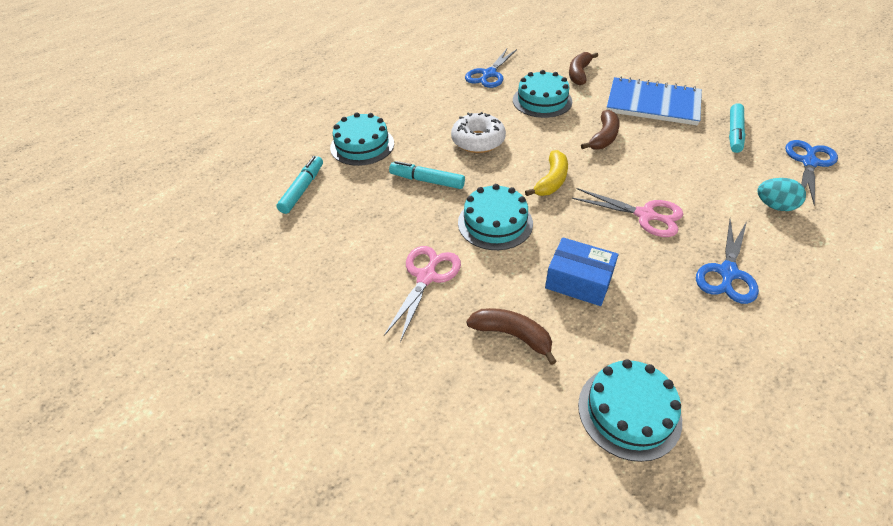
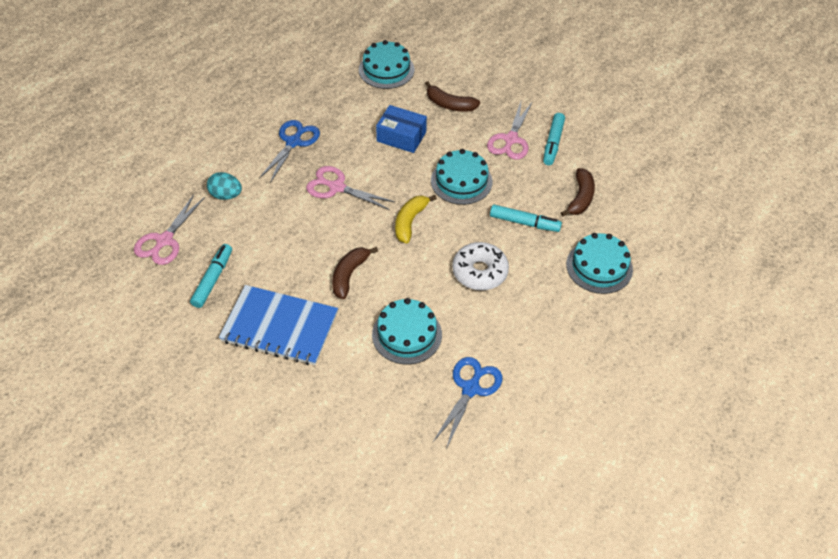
camera: 175 degrees right, 5 degrees up
turquoise marker [276,156,323,214] -> turquoise marker moved to [543,113,565,165]
brown banana [569,52,598,85] -> brown banana moved to [561,168,595,217]
blue scissors [785,140,838,205] -> pink scissors [134,195,205,265]

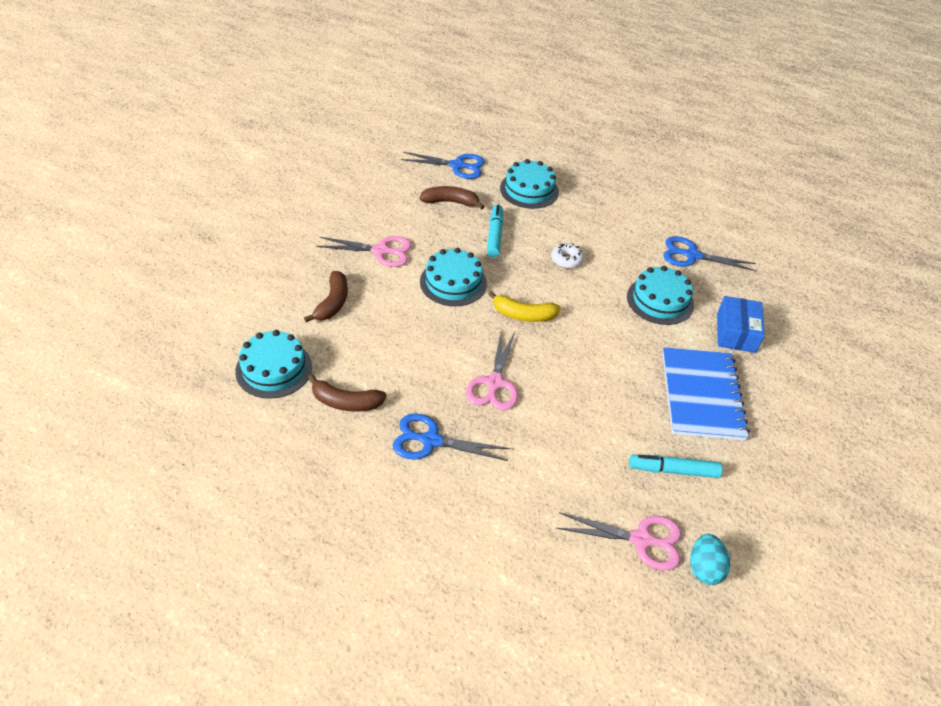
camera: 105 degrees left, 5 degrees down
turquoise egg [207,172,242,200] -> turquoise egg moved to [690,534,730,585]
brown banana [332,247,378,299] -> brown banana moved to [308,374,387,411]
blue box [376,105,427,153] -> blue box moved to [717,296,765,353]
white donut [452,242,509,290] -> white donut [551,243,584,269], size x0.60
turquoise marker [543,113,565,165] -> none
none -> blue scissors [401,152,485,179]

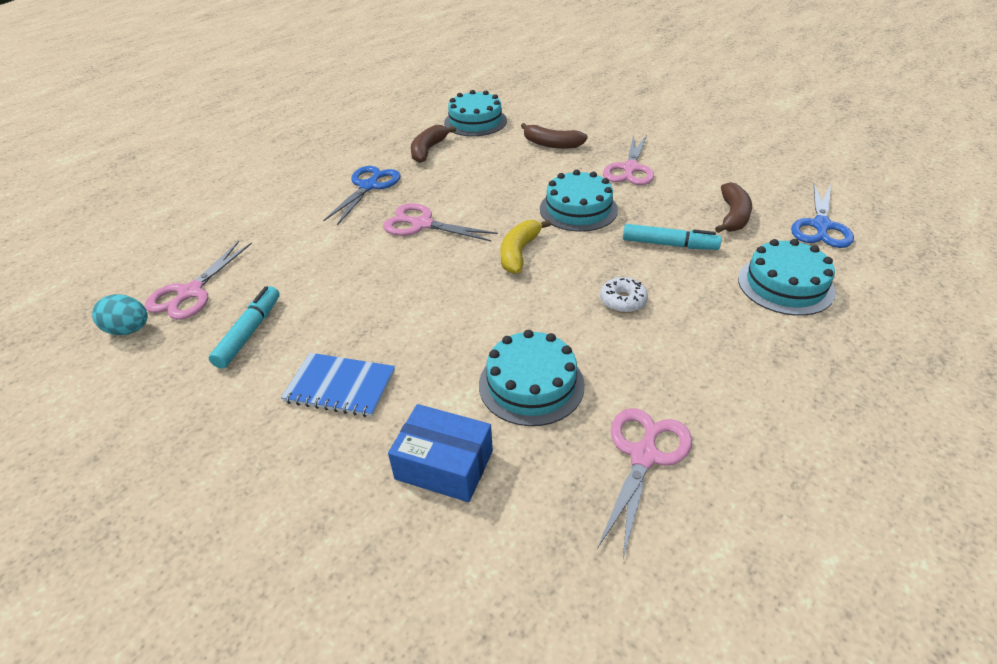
camera: 105 degrees right, 5 degrees down
blue notebook [662,347,750,441] -> blue notebook [281,353,395,417], size x0.63
blue scissors [664,236,756,271] -> pink scissors [597,408,692,558]

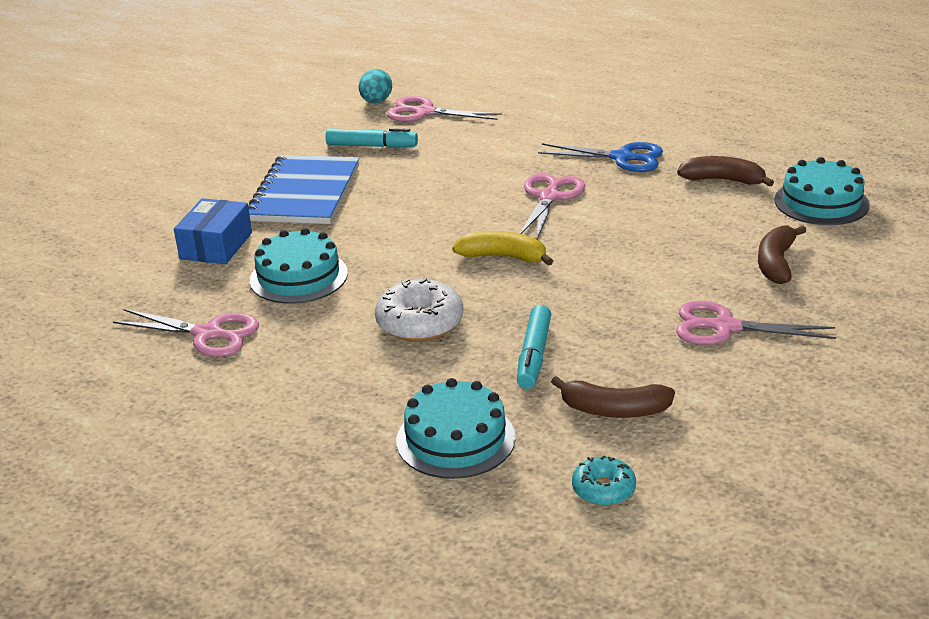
camera: 85 degrees right, 10 degrees down
blue notebook [281,353,395,417] -> blue notebook [248,155,359,224], size x1.59
turquoise cake [540,170,618,232] -> none
white donut [600,277,648,313] -> white donut [375,277,463,341], size x1.67
blue scissors [791,184,854,248] -> turquoise donut [572,456,636,506]

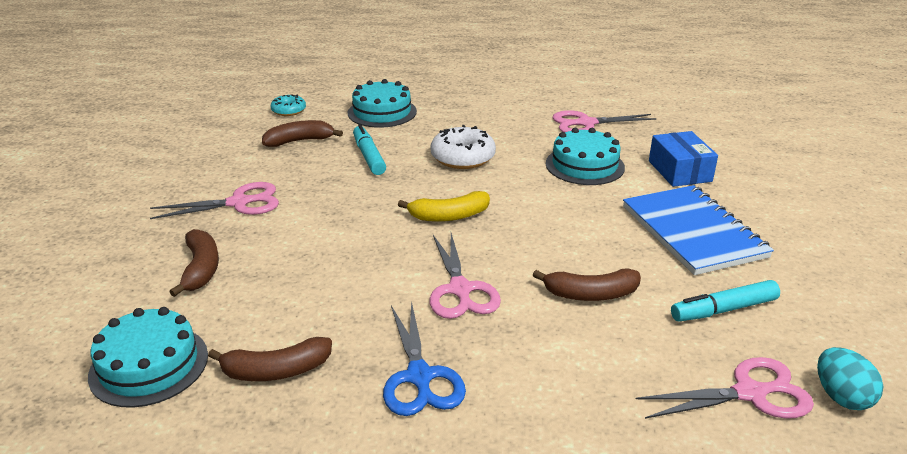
camera: 150 degrees right, 0 degrees up
blue scissors [538,142,663,172] -> blue scissors turned 90 degrees counterclockwise [383,301,466,416]
none -> brown banana [533,268,641,301]

